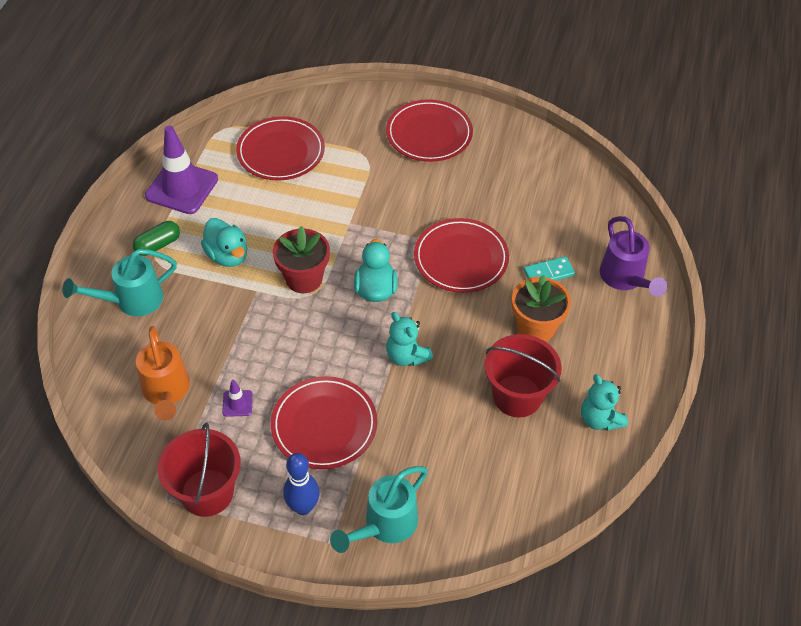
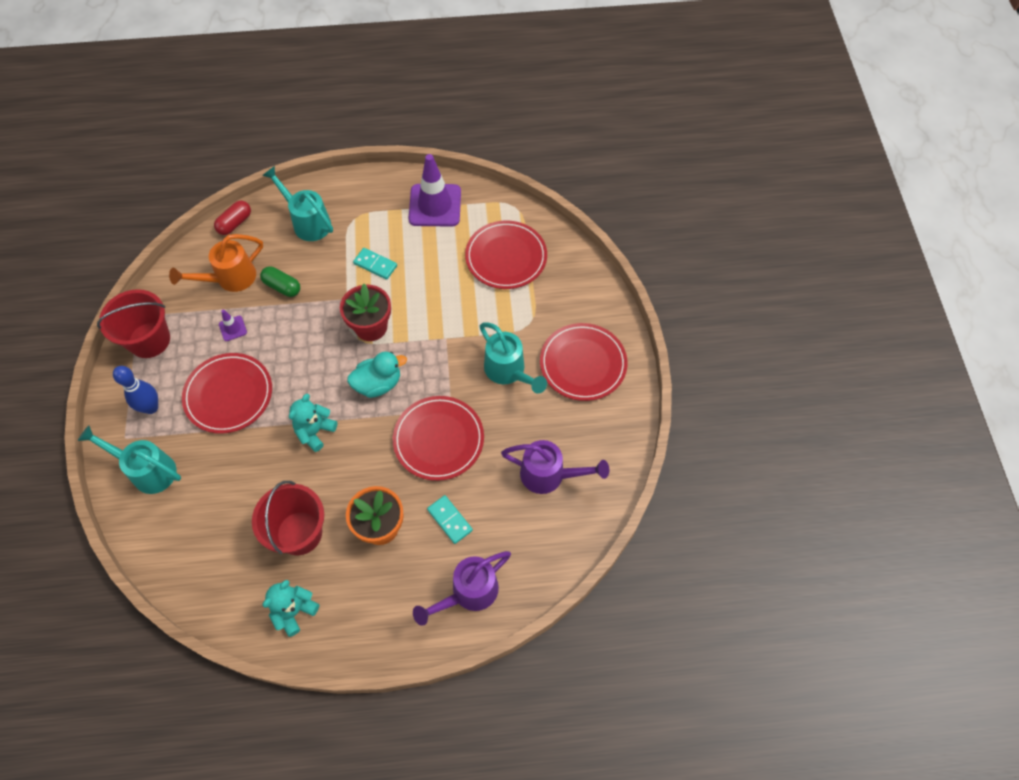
camera: 70 degrees right, 10 degrees up
green capsule [133,221,180,256] -> green capsule moved to [260,266,300,297]
turquoise duck [201,218,247,267] -> turquoise domino [353,248,397,280]
none -> red capsule [214,200,251,235]
none -> turquoise watering can [480,322,547,394]
none -> purple watering can [501,440,609,494]

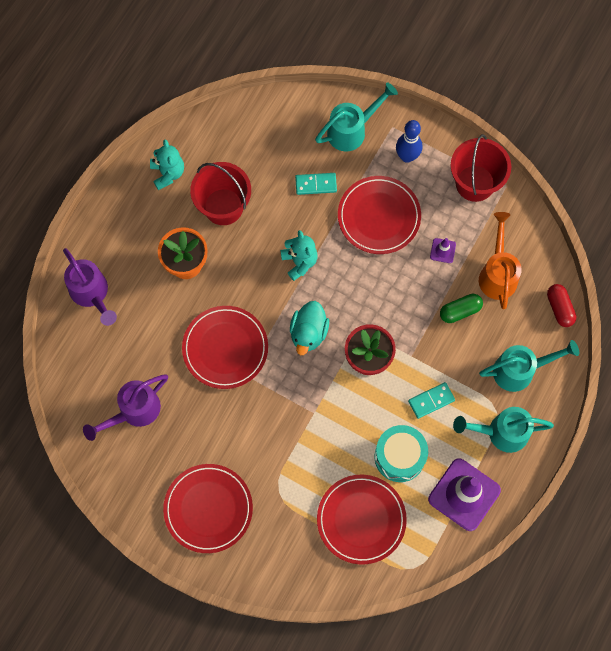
camera: 125 degrees right, 10 degrees up
purple watering can [413,551,511,626] -> purple watering can turned 150 degrees clockwise [63,248,117,326]
turquoise domino [427,495,473,544] -> turquoise domino moved to [295,173,337,195]
turquoise watering can [480,322,547,394] -> turquoise watering can moved to [453,407,554,453]
none -> turquoise drum [374,425,428,482]

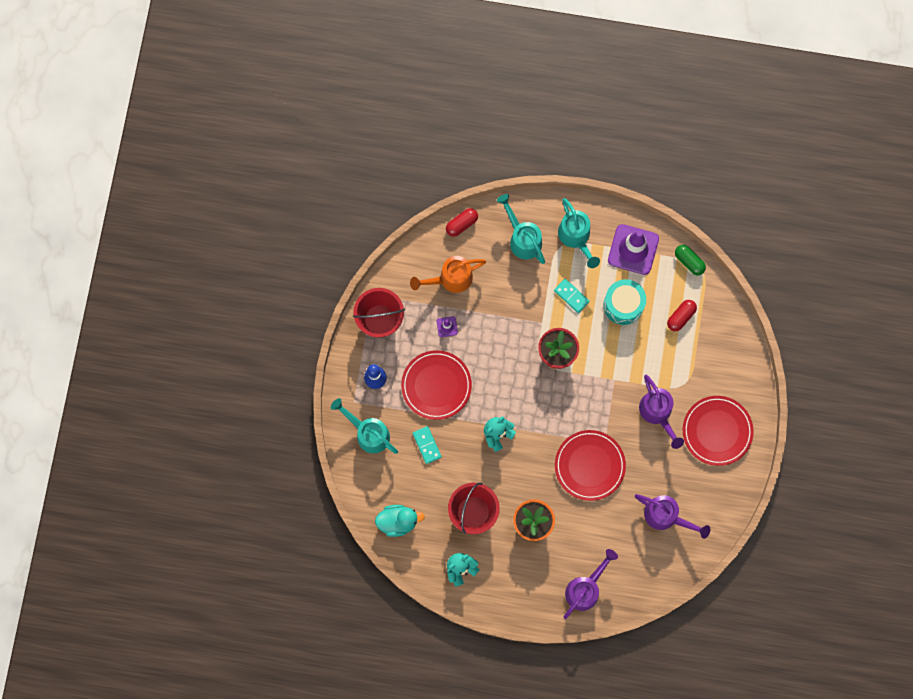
camera: 110 degrees left, 5 degrees up
turquoise duck [290,301,329,355] -> turquoise duck moved to [375,505,425,537]
red plate [317,475,407,565] -> red capsule [667,300,697,331]
green capsule [440,294,483,323] -> green capsule moved to [675,245,706,275]
none -> purple watering can [639,375,684,449]

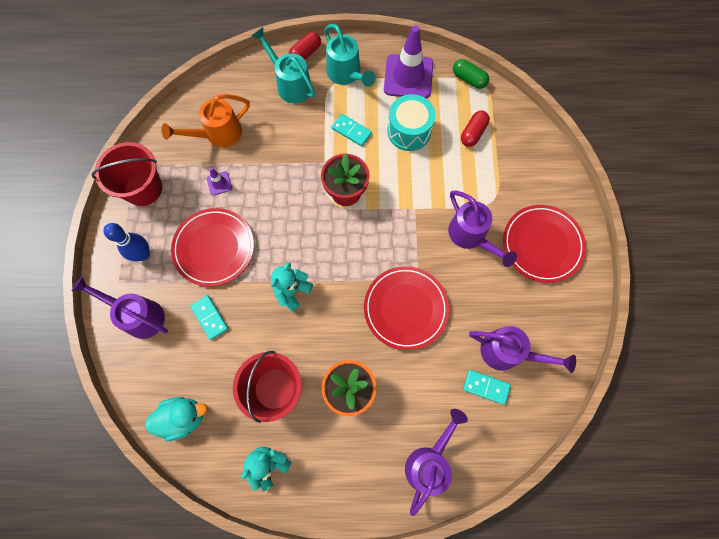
camera: 10 degrees left, 5 degrees down
turquoise watering can [331,398,398,454] -> purple watering can [72,276,168,339]
red capsule [446,208,478,237] -> red capsule moved to [289,32,321,60]
none -> turquoise domino [463,370,511,405]

